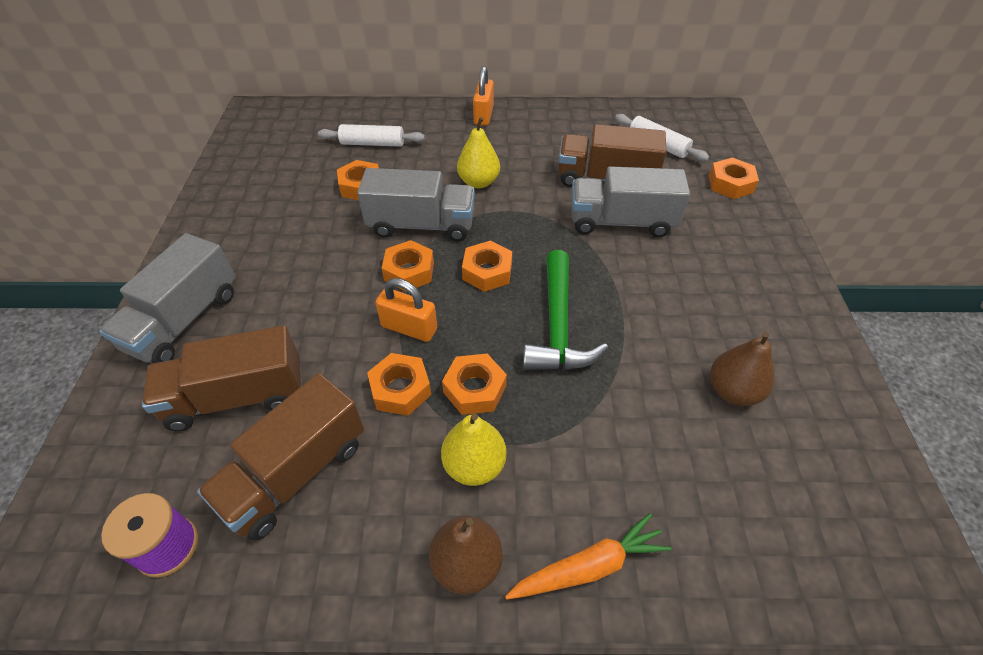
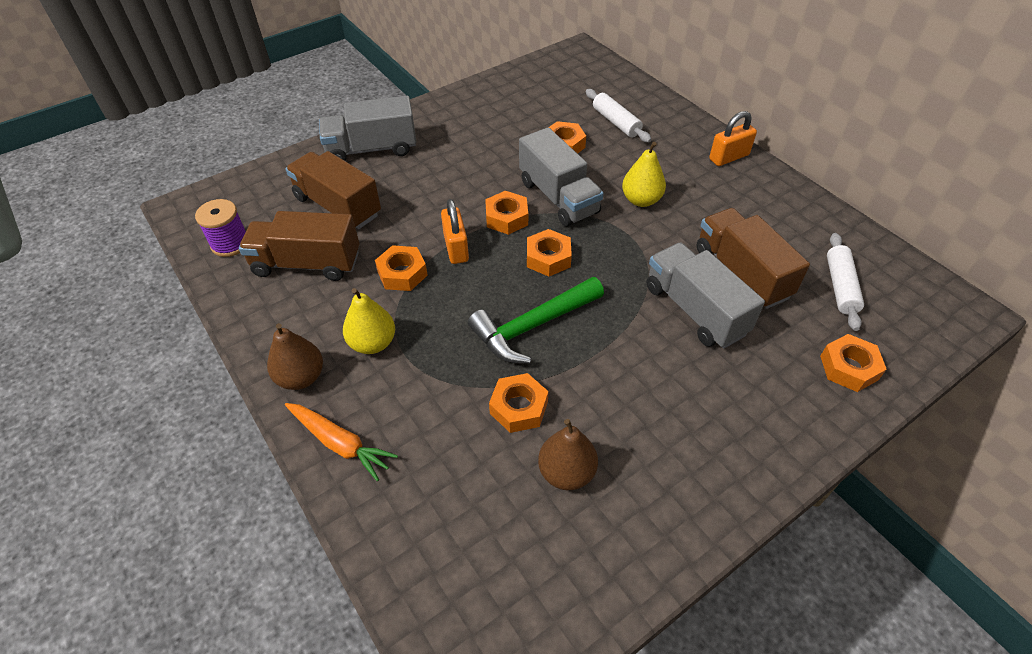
camera: 55 degrees right, 0 degrees up
orange nut [442,354,507,415] -> orange nut moved to [489,373,549,433]

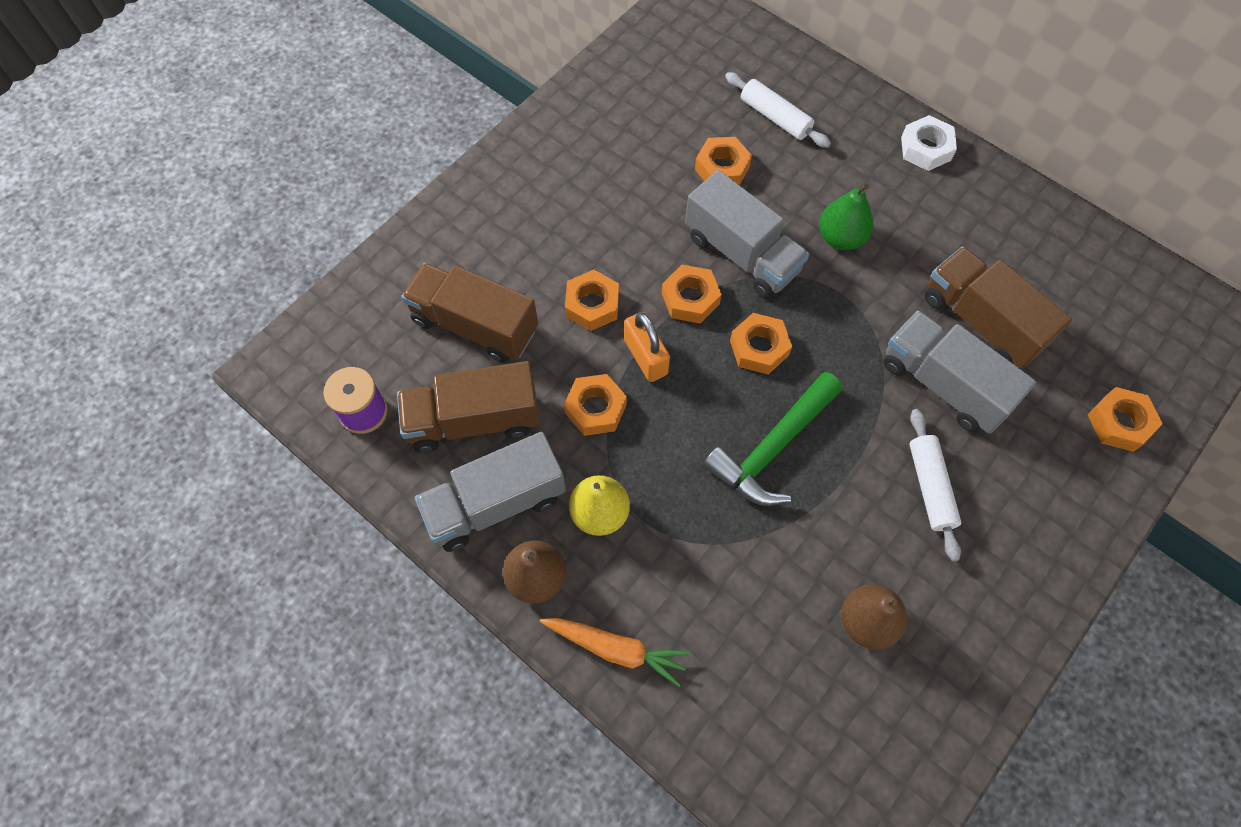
camera: 15 degrees left, 15 degrees up
grey truck [319,96,417,161] -> grey truck moved to [415,432,566,552]
orange nut [489,373,549,433] -> orange nut moved to [565,270,619,331]
yellow pear [622,142,666,207] -> green pear [819,184,874,250]
orange padlock [709,111,757,166] -> white nut [901,115,957,171]
white rolling pin [827,233,864,331] -> white rolling pin moved to [909,409,961,561]

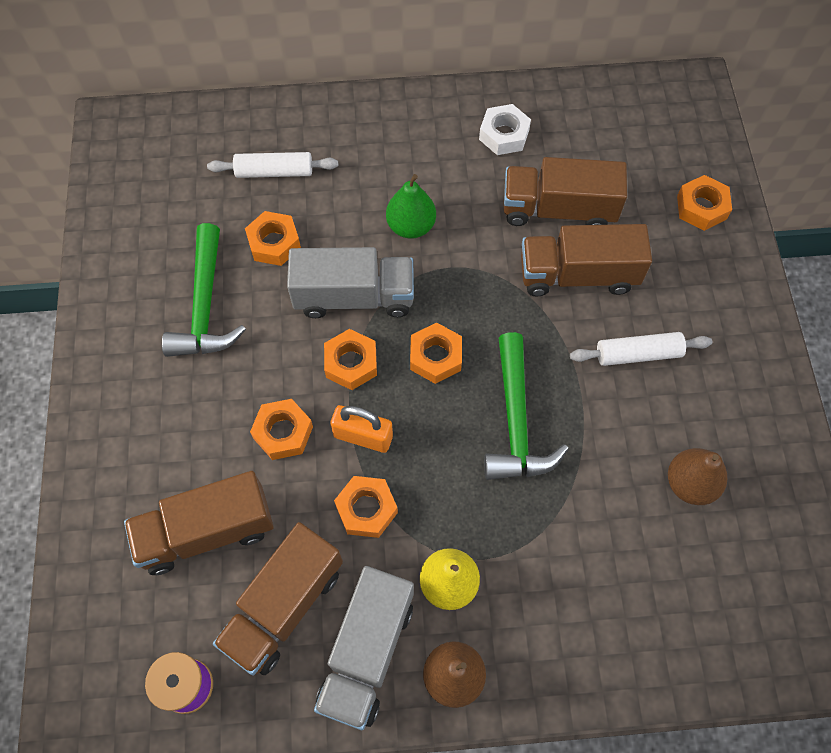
camera: 45 degrees left, 0 degrees up
orange carrot [539,618,690,687] -> none
grey truck [883,311,1036,434] -> brown truck [521,224,652,296]
white nut [901,115,957,171] -> white nut moved to [479,104,531,155]
white rolling pin [909,409,961,561] -> white rolling pin turned 45 degrees counterclockwise [570,332,712,366]
none -> green hammer [162,223,246,357]

